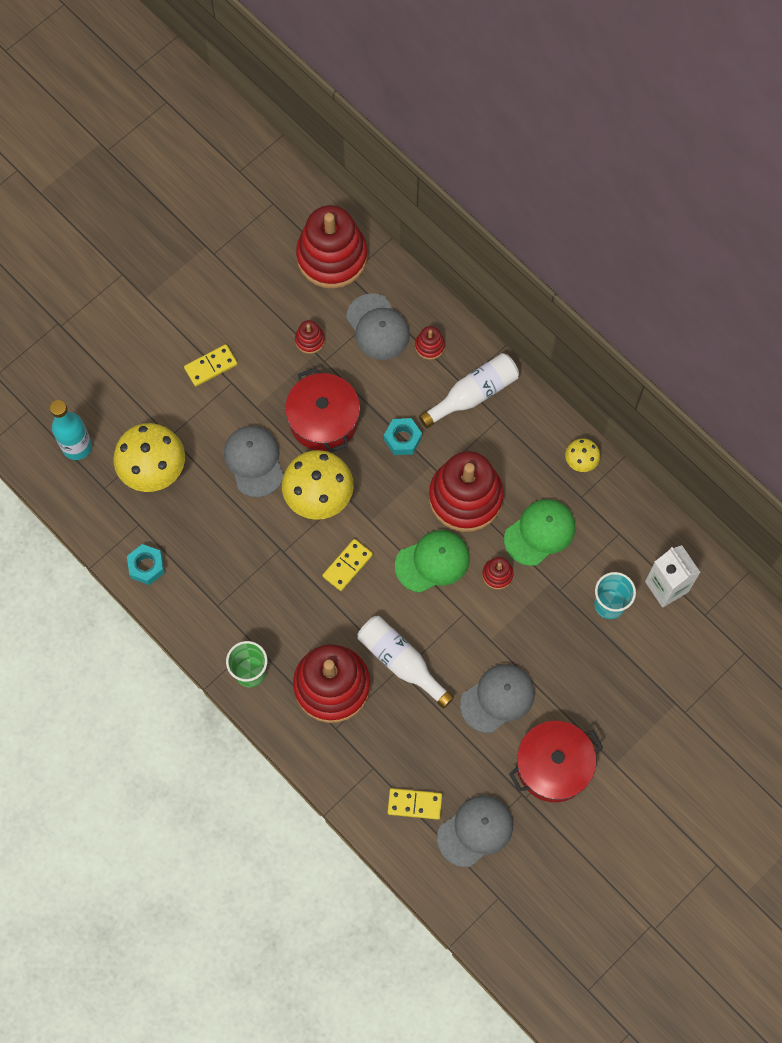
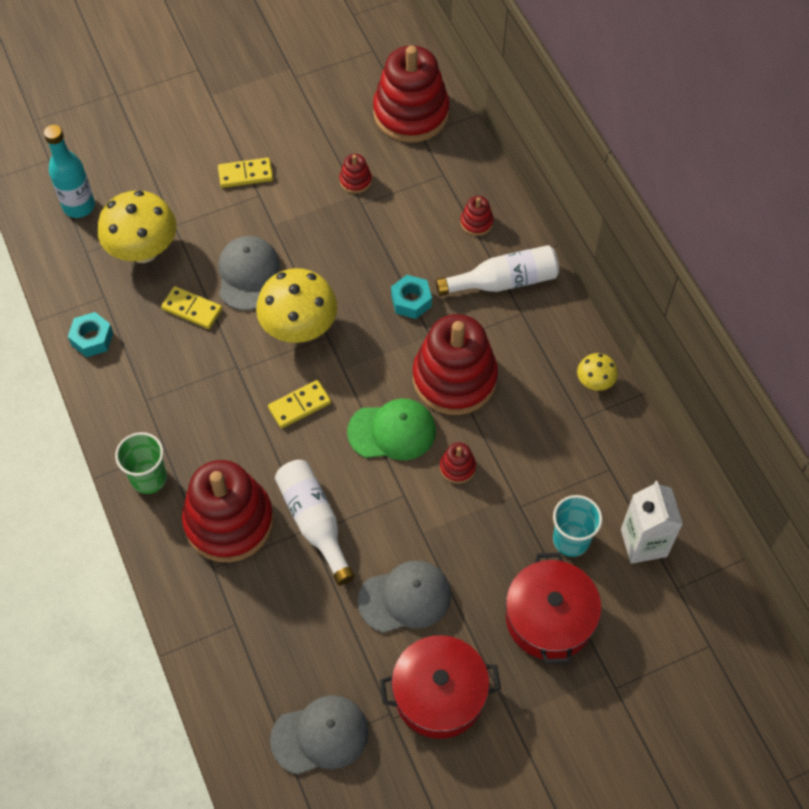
camera: 20 degrees right, 10 degrees down
red pot [285,368,360,453] -> red pot moved to [506,553,601,664]
grey cap [346,293,410,360] -> none
yellow domino [388,788,442,820] -> yellow domino moved to [161,286,222,329]
green cap [504,499,575,566] -> none

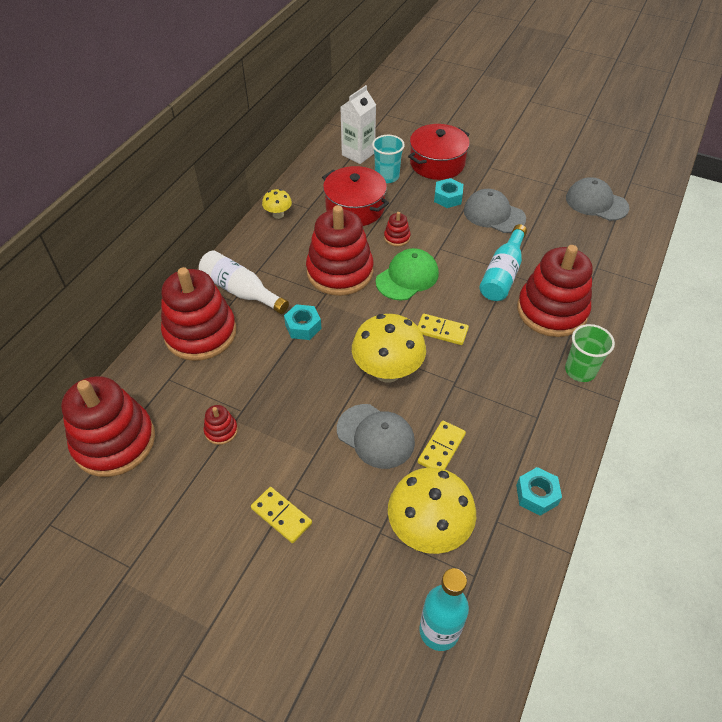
camera: 130 degrees left, 10 degrees down
yellow domino [161,286,222,329] -> yellow domino turned 45 degrees clockwise [418,421,466,470]
grey cap [219,236,280,311] -> grey cap turned 105 degrees counterclockwise [337,404,415,469]
white bottle [275,460,355,586] -> turquoise bottle [479,224,527,301]
green cap [347,399,436,460] -> green cap turned 90 degrees clockwise [376,248,439,301]
red pot [380,635,501,739] -> red pot moved to [322,166,389,226]
red stacking toy [460,196,494,236] -> red stacking toy [161,267,236,361], size x2.42
none -> turquoise nut [434,178,463,208]

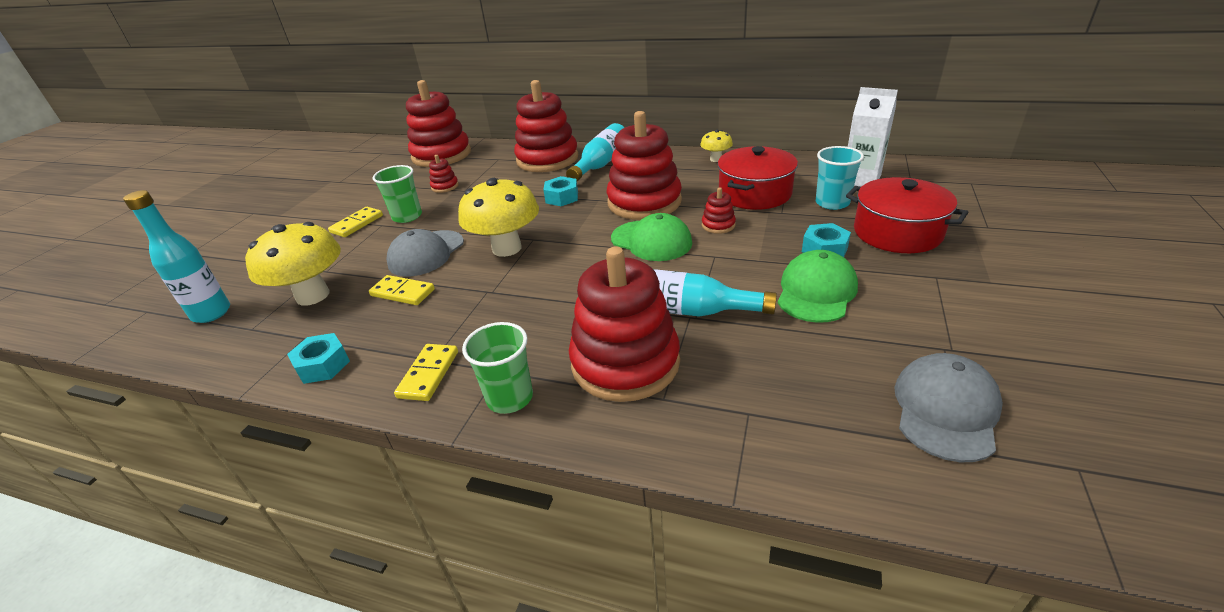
camera: 85 degrees right, 15 degrees down
white bottle [199,250,289,314] -> turquoise bottle [566,123,625,181]
yellow domino [418,314,469,345] -> yellow domino moved to [394,344,458,401]
grey cap [464,189,526,233] -> green cap [778,250,858,323]
none -> green cup [372,165,422,223]

